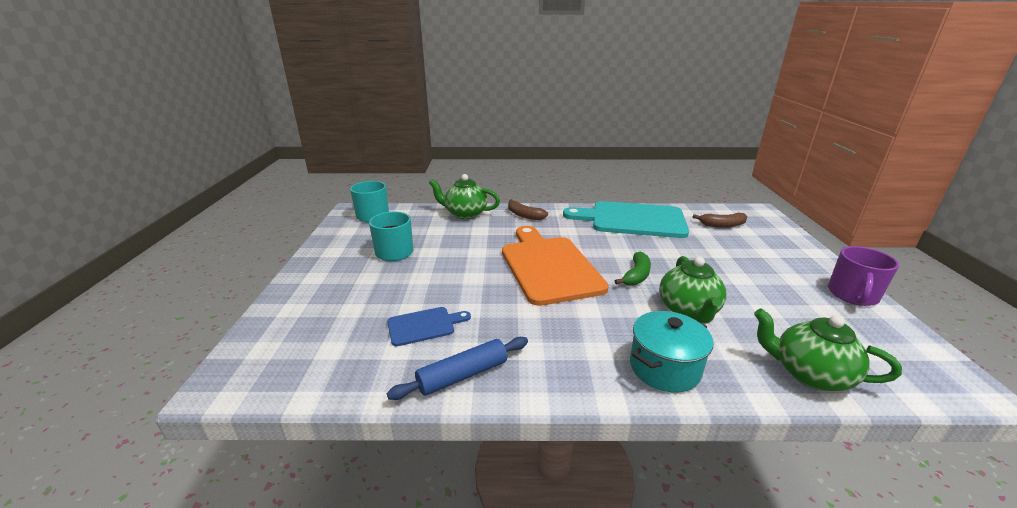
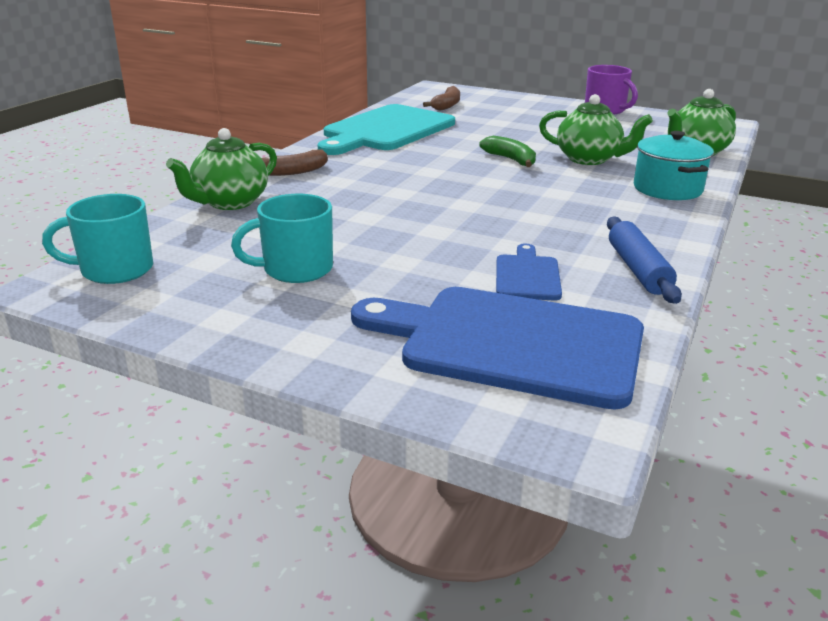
camera: 65 degrees left, 0 degrees up
orange cutting board [502,226,609,306] -> none
none -> blue cutting board [351,287,644,410]

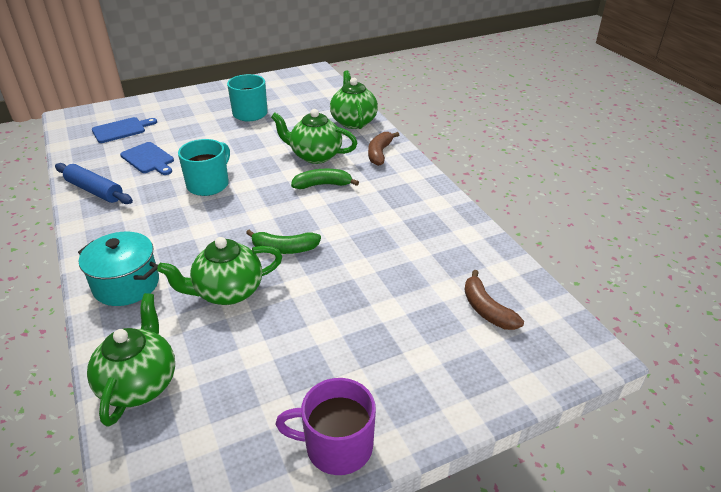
camera: 130 degrees right, 10 degrees up
turquoise mug [42,194,153,284] -> turquoise mug moved to [178,139,230,196]
turquoise cutting board [318,104,455,155] -> none
blue cutting board [351,287,644,410] -> blue cutting board [92,117,157,143], size x0.46
none -> green teapot [271,109,357,164]
none -> green banana [291,169,359,189]

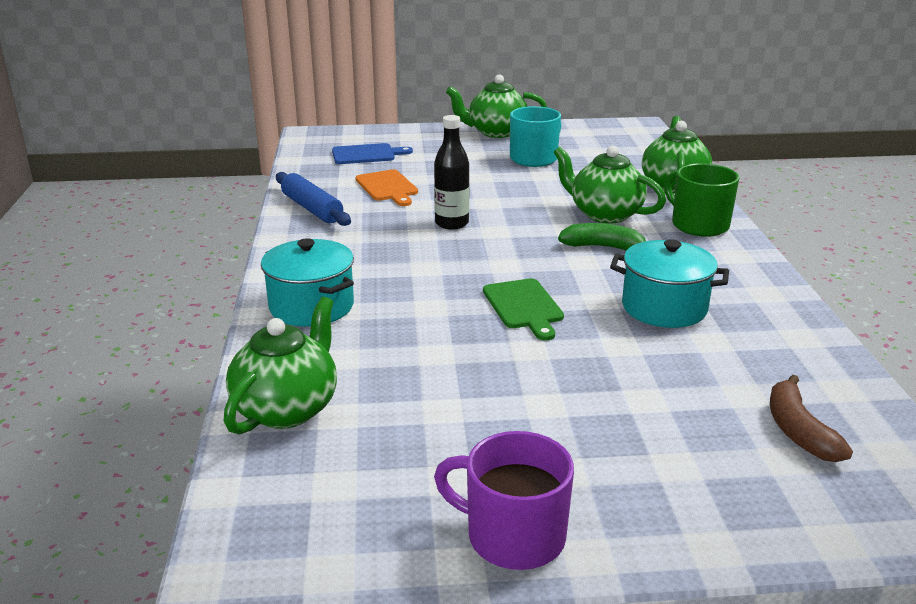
camera: 20 degrees right, 10 degrees down
blue cutting board [120,142,174,175] -> orange cutting board [355,169,418,206]
green teapot [157,237,283,305] -> green teapot moved to [446,75,547,138]
turquoise mug [178,139,230,196] -> black bottle [434,115,469,230]
green banana [246,230,321,254] -> green cutting board [483,278,564,341]
brown banana [368,132,399,166] -> green mug [664,163,739,237]
none -> turquoise pot [610,239,729,328]

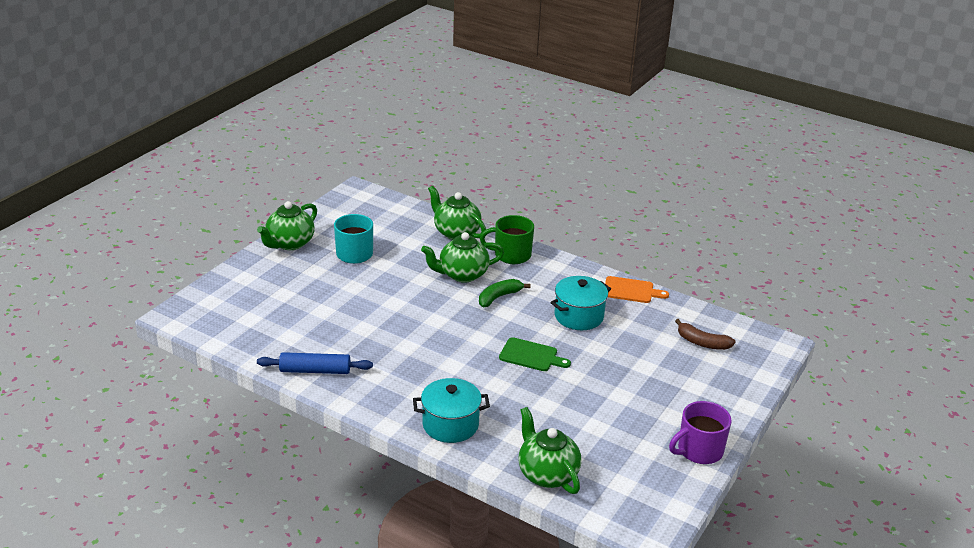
camera: 55 degrees left, 5 degrees up
blue cutting board [332,143,413,164] -> none
orange cutting board [355,169,418,206] -> orange cutting board moved to [605,276,669,303]
black bottle [434,115,469,230] -> none

